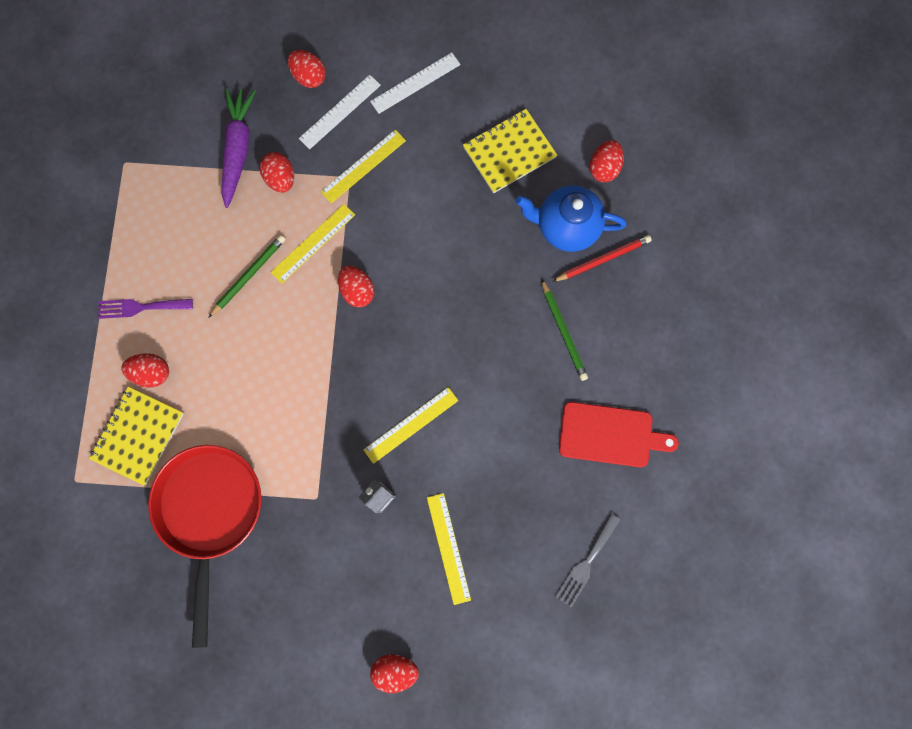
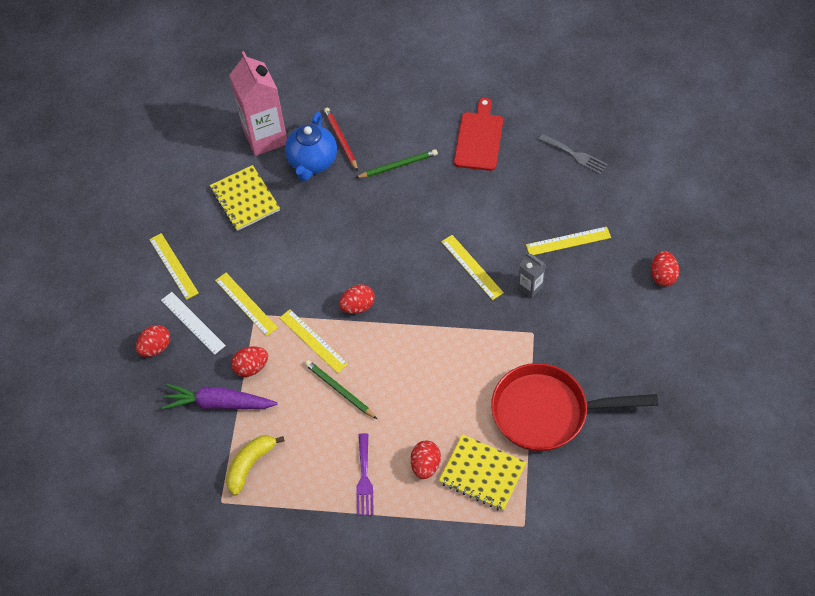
camera: 85 degrees left, 20 degrees down
white ruler [370,52,461,114] -> yellow ruler [149,233,199,300]
red egg [589,140,624,182] -> pink carton [229,51,287,156]
none -> yellow banana [226,435,285,496]

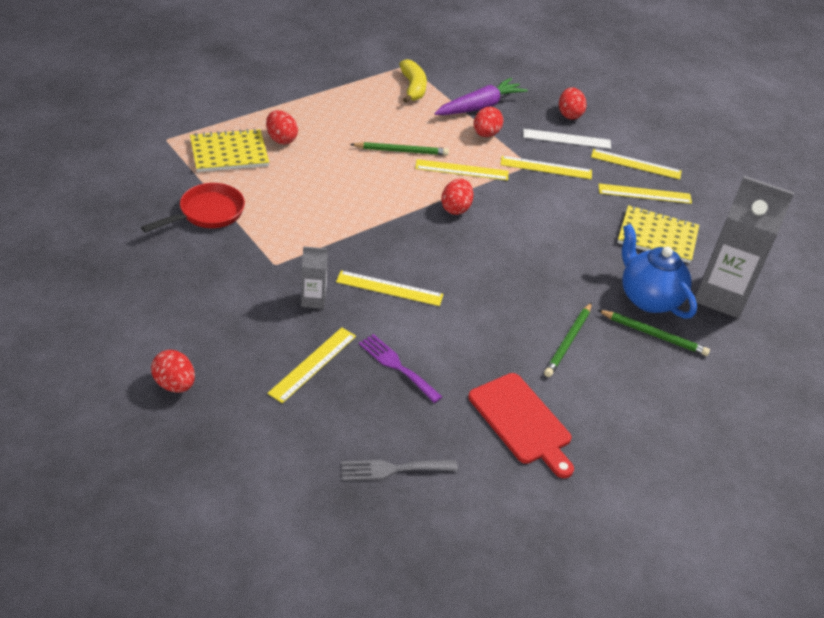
camera: 130 degrees right, 15 degrees down
pink carton [229,51,287,156] -> grey carton [695,176,794,318]
red pencil [324,108,358,171] -> green pencil [598,310,710,356]
purple fork [356,433,374,516] -> purple fork moved to [359,334,442,403]
red pan [491,363,658,452] -> red pan [141,183,245,232], size x0.61
none -> yellow ruler [598,183,692,204]

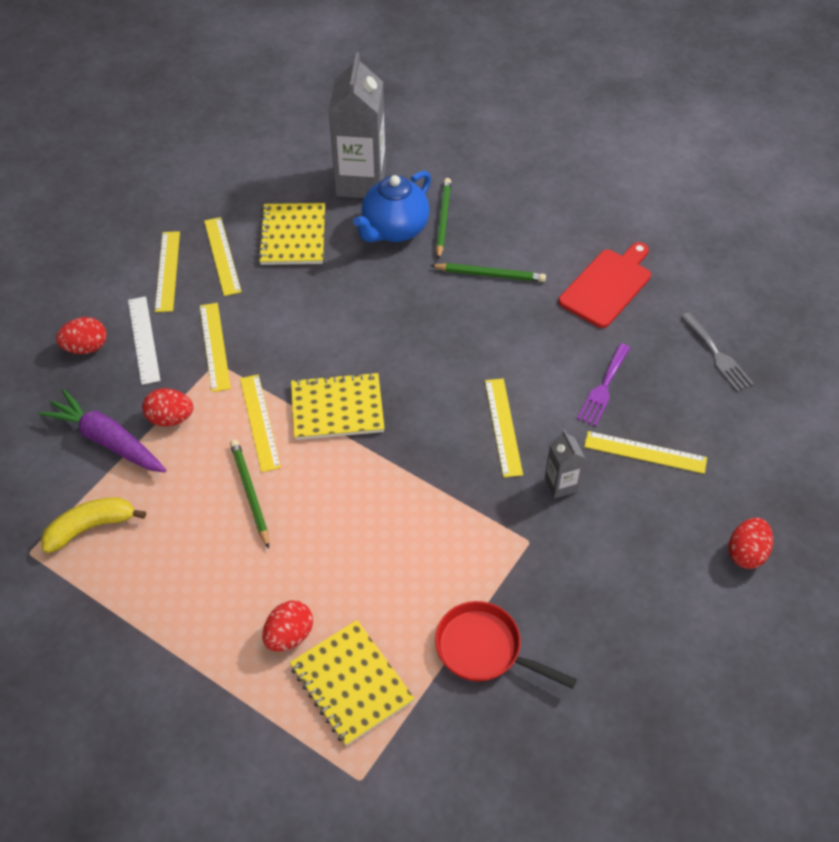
camera: 105 degrees left, 10 degrees up
red egg [441,178,474,215] -> yellow notebook [291,372,385,440]

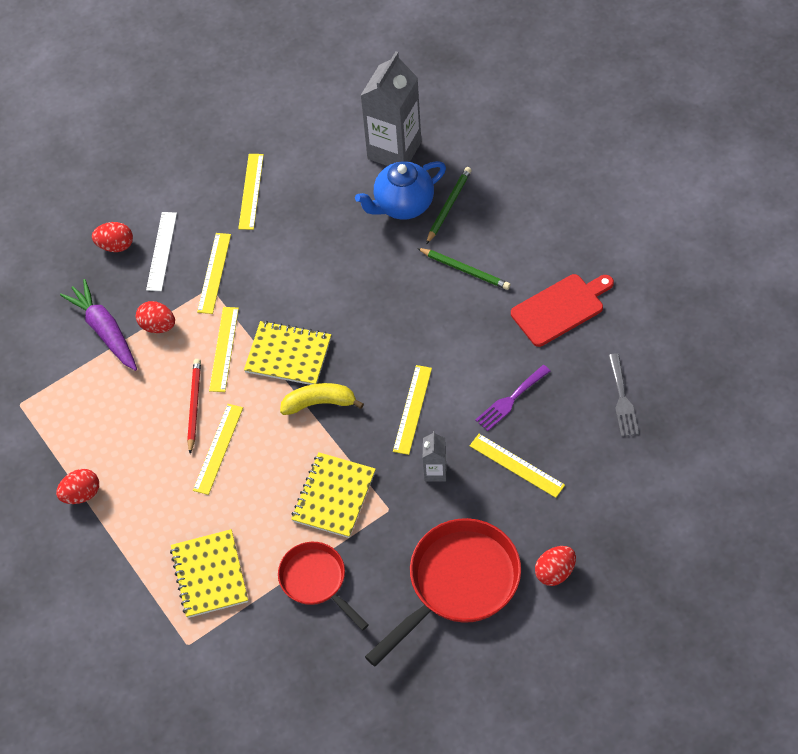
camera: 25 degrees right, 5 degrees up
yellow banana [41,497,146,553] -> yellow banana moved to [280,383,364,415]
yellow ruler [155,231,180,312] -> yellow ruler moved to [193,404,243,495]
green pencil [230,440,269,549] -> red pencil [187,359,201,454]
yellow notebook [258,203,325,265] -> yellow notebook moved to [291,452,376,538]
red egg [263,600,313,651] -> red egg moved to [56,469,99,504]
none -> red pan [365,518,521,666]

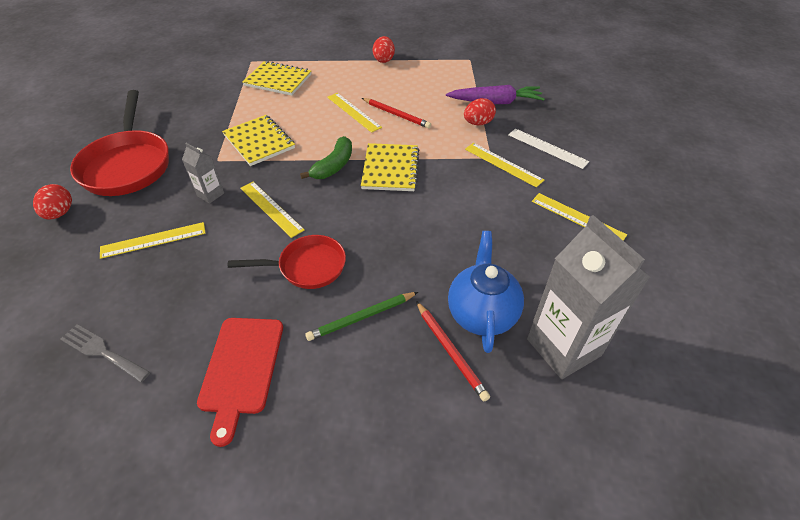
camera: 120 degrees right, 10 degrees down
red egg [92,222,133,252] -> none
yellow ruler [209,307,239,392] -> none
yellow notebook [244,321,331,385] -> yellow notebook turned 45 degrees counterclockwise [361,143,419,191]
red pan [278,542,369,630] -> red pan moved to [228,235,346,289]
yellow banana [280,383,364,415] -> green banana [300,136,352,179]
green pencil [426,167,472,244] -> red pencil [416,301,490,402]
purple fork [475,365,550,431] -> none

